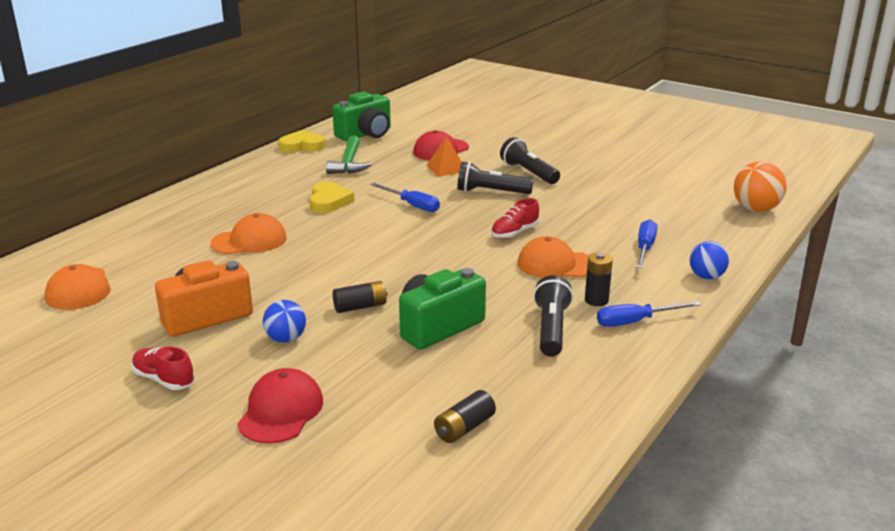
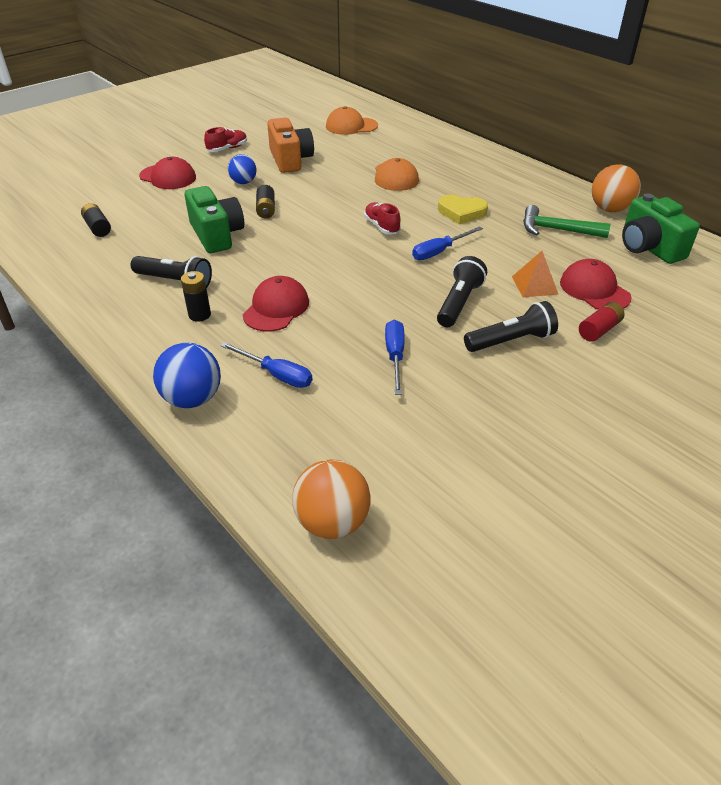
camera: 105 degrees right, 15 degrees up
yellow heart [278,130,326,153] -> orange ball [592,164,641,213]
red shoe [491,198,539,239] -> red shoe moved to [364,202,401,234]
orange cap [517,236,589,278] -> red cap [242,276,309,331]
blue screwdriver [597,301,701,327] -> blue screwdriver moved to [385,320,405,395]
blue ball [689,241,729,279] -> blue ball [153,343,221,408], size x1.51
none -> red battery [579,302,625,342]

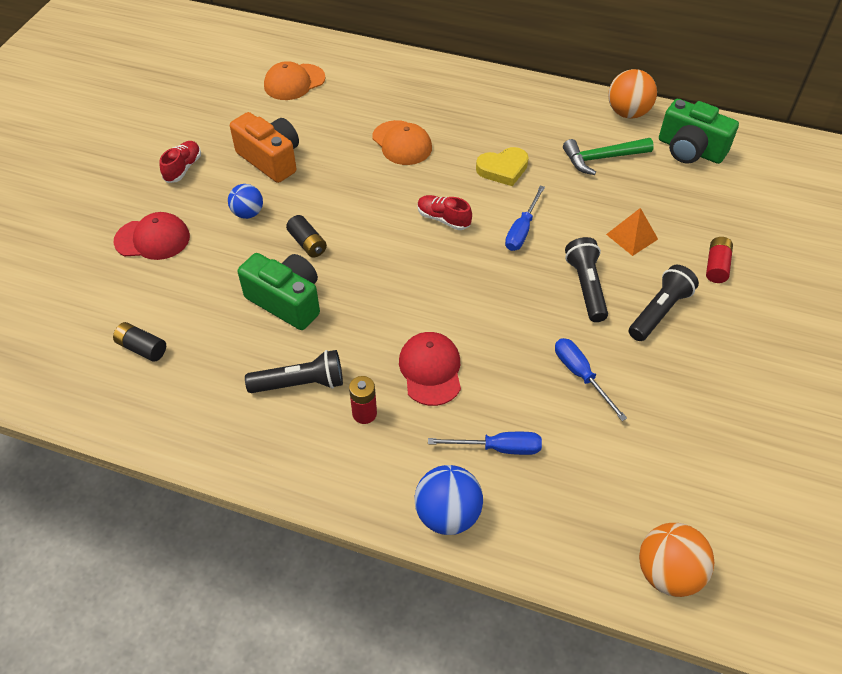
camera: 30 degrees left, 10 degrees up
black battery [181,271,211,322] -> red battery [349,376,377,424]
red cap [560,259,632,310] -> none

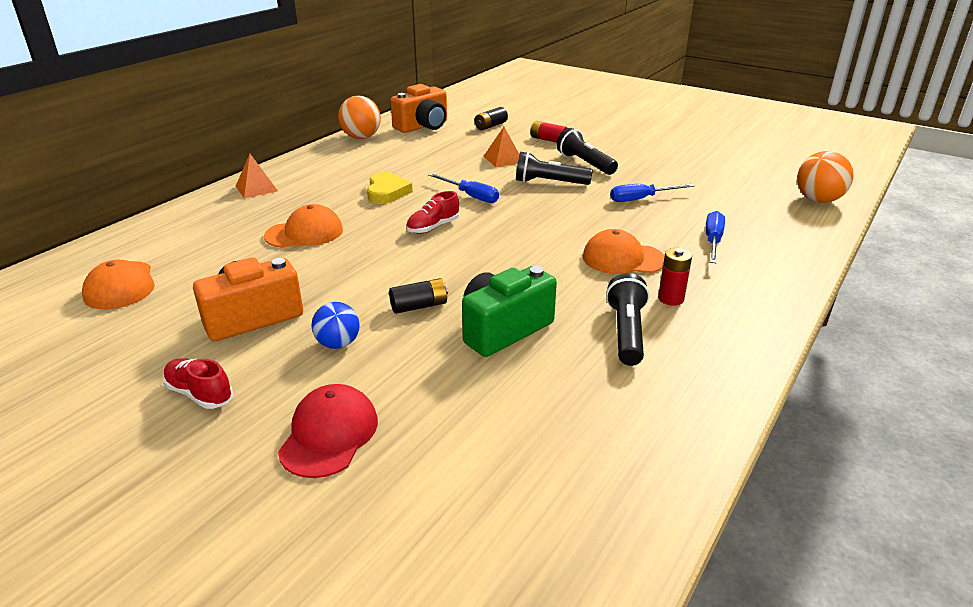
camera: 75 degrees left, 20 degrees down
black battery [113,322,166,362] -> black battery moved to [474,107,508,130]
red cap [399,332,461,406] -> orange cap [583,229,665,274]
blue ball [414,465,483,535] -> none
green hammer [563,138,654,175] -> none
green camera [659,99,739,164] -> orange camera [390,84,447,133]
none -> orange pyramid [236,154,278,198]

